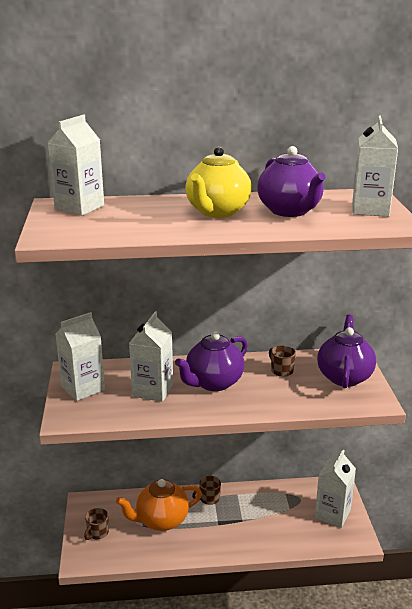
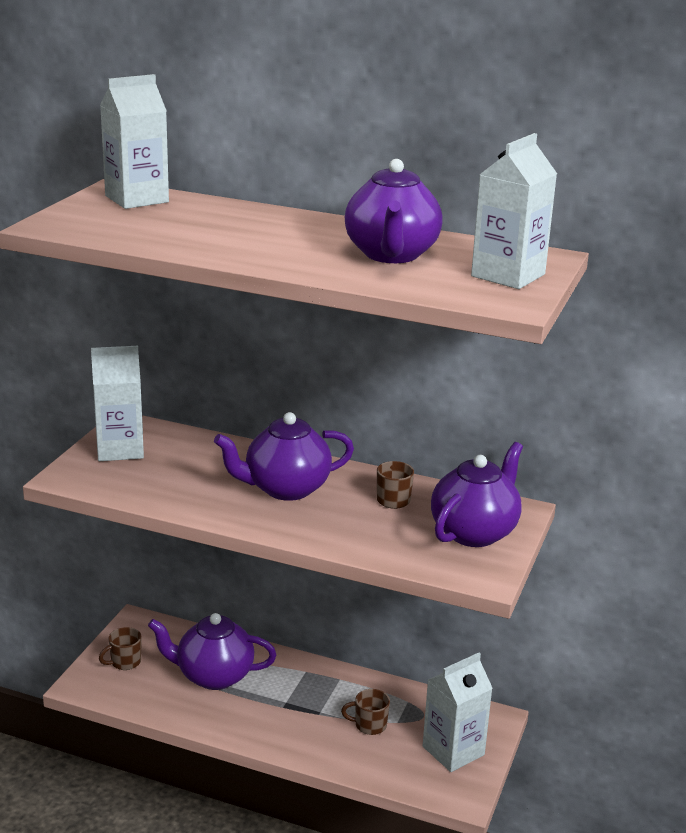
camera: 25 degrees right, 0 degrees up
orange teapot [116,479,202,531] -> purple teapot [148,613,276,690]
white carton [129,312,173,402] -> none
yellow teapot [185,147,252,218] -> none
brown mug [192,476,221,505] -> brown mug moved to [341,689,390,735]

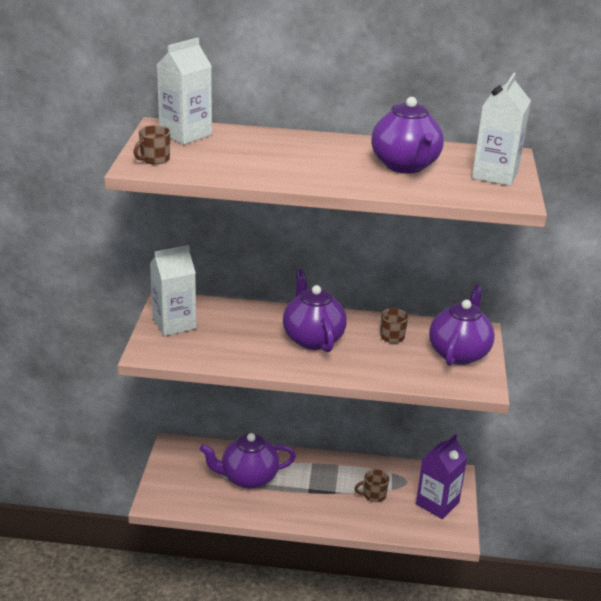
camera: 15 degrees left, 5 degrees up
brown mug [99,627,142,670] -> brown mug moved to [133,125,170,164]
purple teapot [214,412,354,501] -> purple teapot turned 105 degrees clockwise [283,269,347,352]
white carton [423,653,493,772] -> purple carton [416,434,467,519]

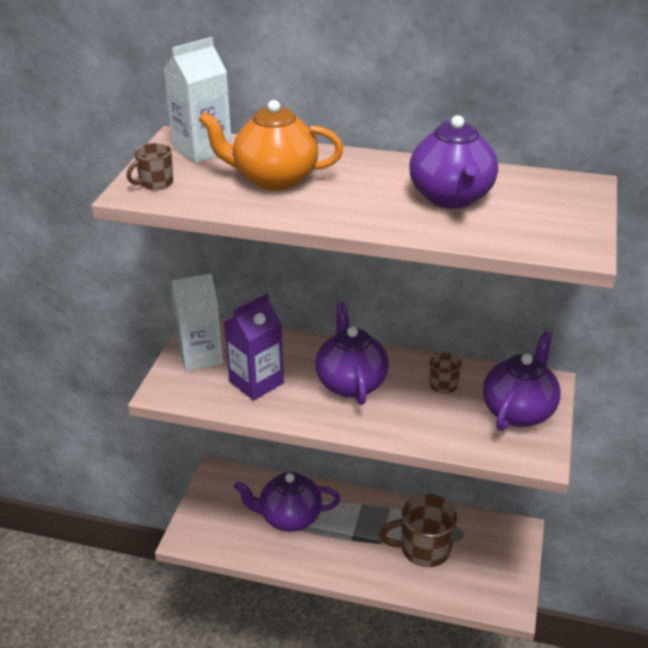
camera: 10 degrees right, 5 degrees up
brown mug [354,469,389,502] -> brown mug [379,494,458,567], size x1.96
purple carton [416,434,467,519] -> purple carton moved to [224,294,284,401]
white carton [472,73,531,186] -> none
none -> orange teapot [199,100,343,191]

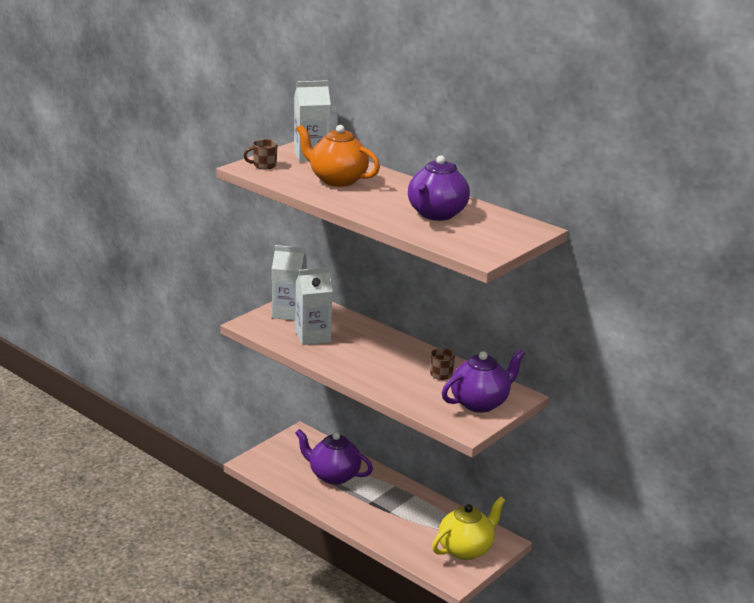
camera: 25 degrees right, 10 degrees down
purple carton [224,294,284,401] -> white carton [295,267,333,345]
purple teapot [315,302,389,405] -> none
brown mug [379,494,458,567] -> none
none -> yellow teapot [432,496,506,560]

